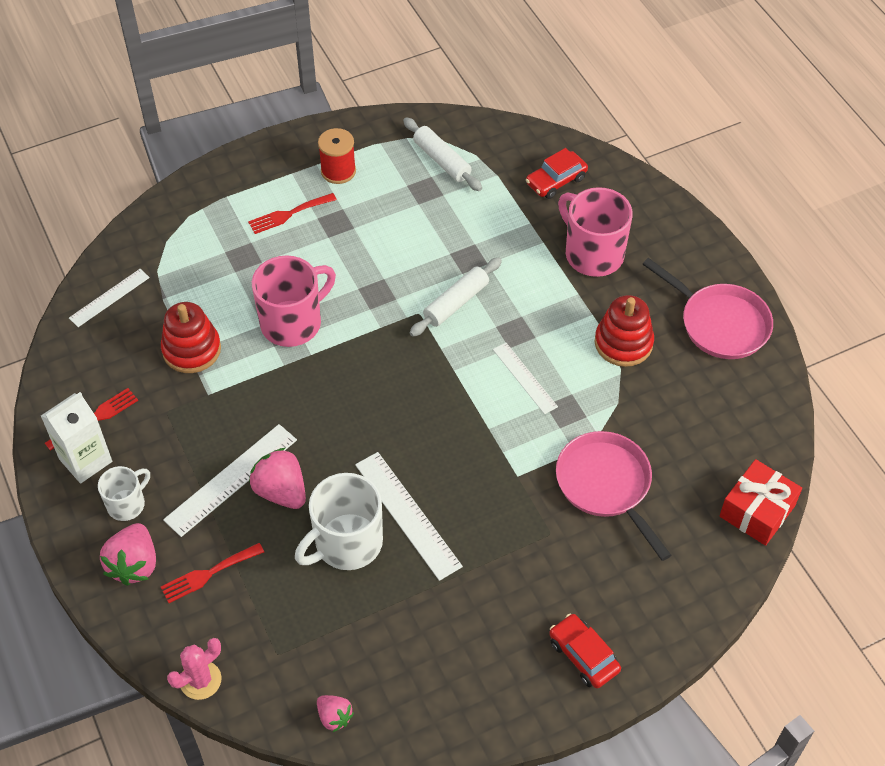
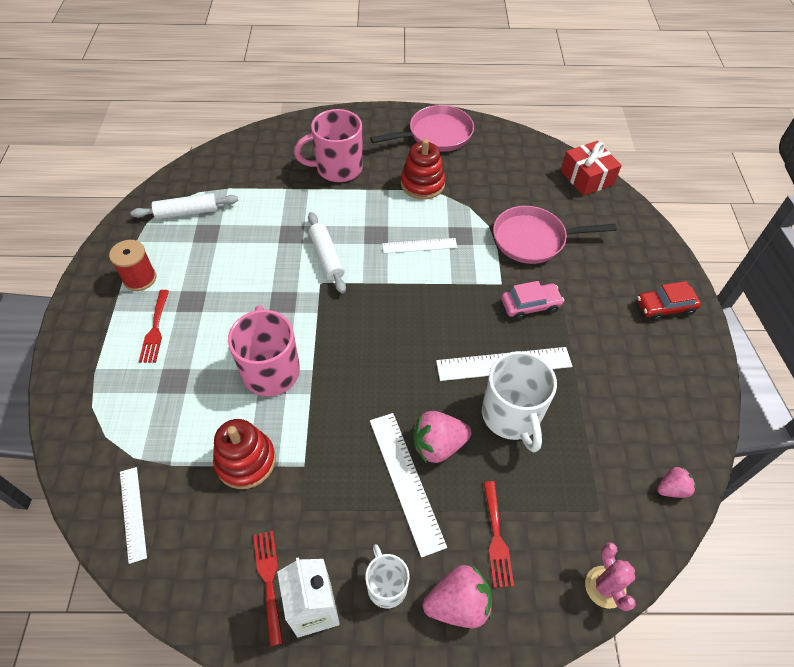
camera: 65 degrees left, 0 degrees up
pink strawberry [100,523,156,586] -> pink strawberry turned 45 degrees counterclockwise [423,565,492,628]
red car [526,148,588,199] -> none
none -> pink car [501,281,564,320]

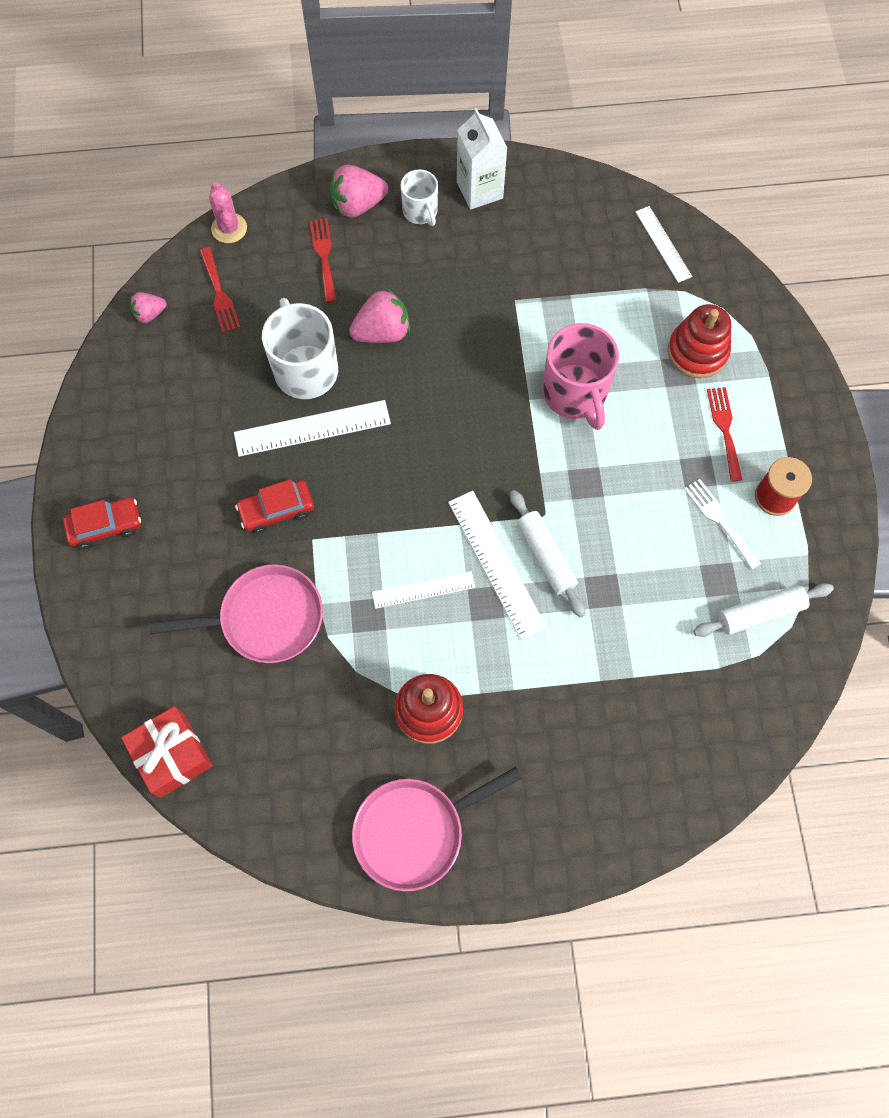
camera: 175 degrees right, 15 degrees up
red stacking toy [213,419,276,489] -> red stacking toy moved to [668,304,731,378]
red fork [253,531,283,646] -> red fork moved to [200,247,241,333]
pink mug [294,109,363,182] -> none
white ruler [370,413,447,558] -> white ruler moved to [448,491,547,640]
pink car [501,281,564,320] -> red car [235,479,314,534]
none -> white fork [684,479,762,570]

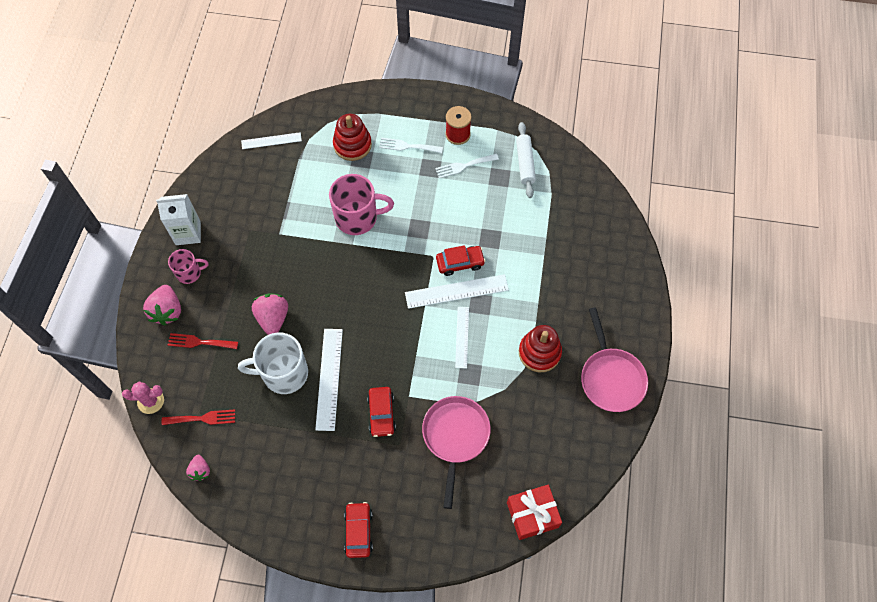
camera: 75 degrees left, 5 degrees down
white mug [400,169,438,226] -> pink mug [168,249,209,284]
white rolling pin [510,490,585,618] -> red car [436,245,486,276]
red fork [707,387,742,482] -> white fork [379,138,443,153]

